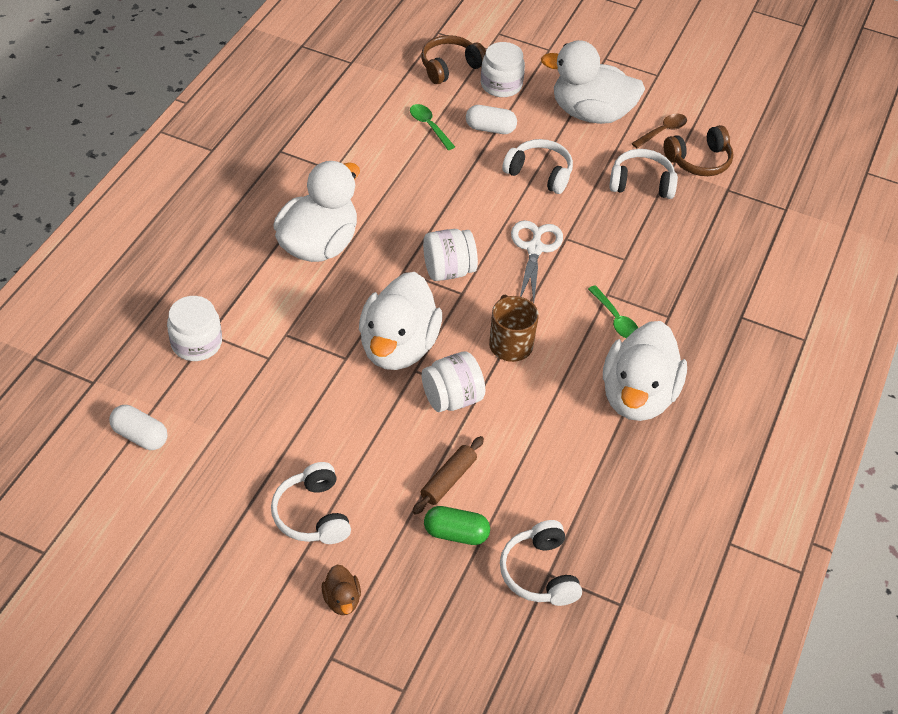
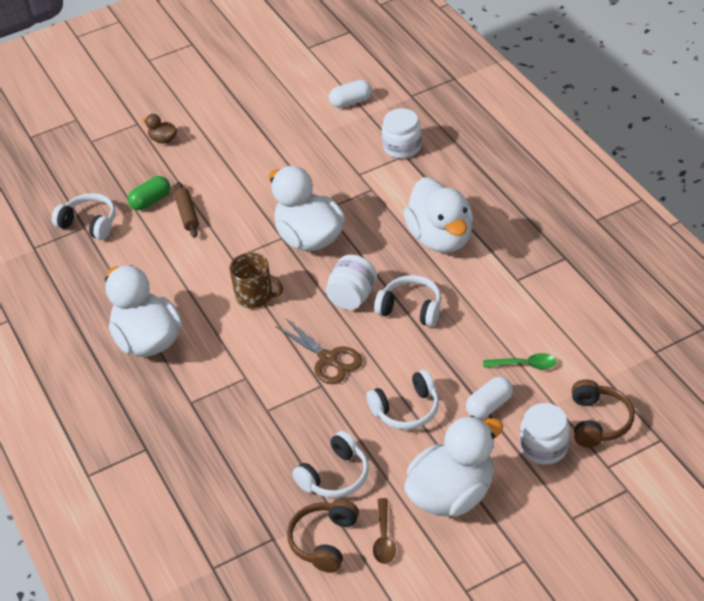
camera: 135 degrees right, 5 degrees down
white headphones [271,462,351,544] -> white headphones moved to [374,275,441,327]
white jar [422,351,485,412] -> none
white scissors [511,220,563,303] -> brown scissors [275,318,362,384]
green spoon [588,285,638,338] -> none

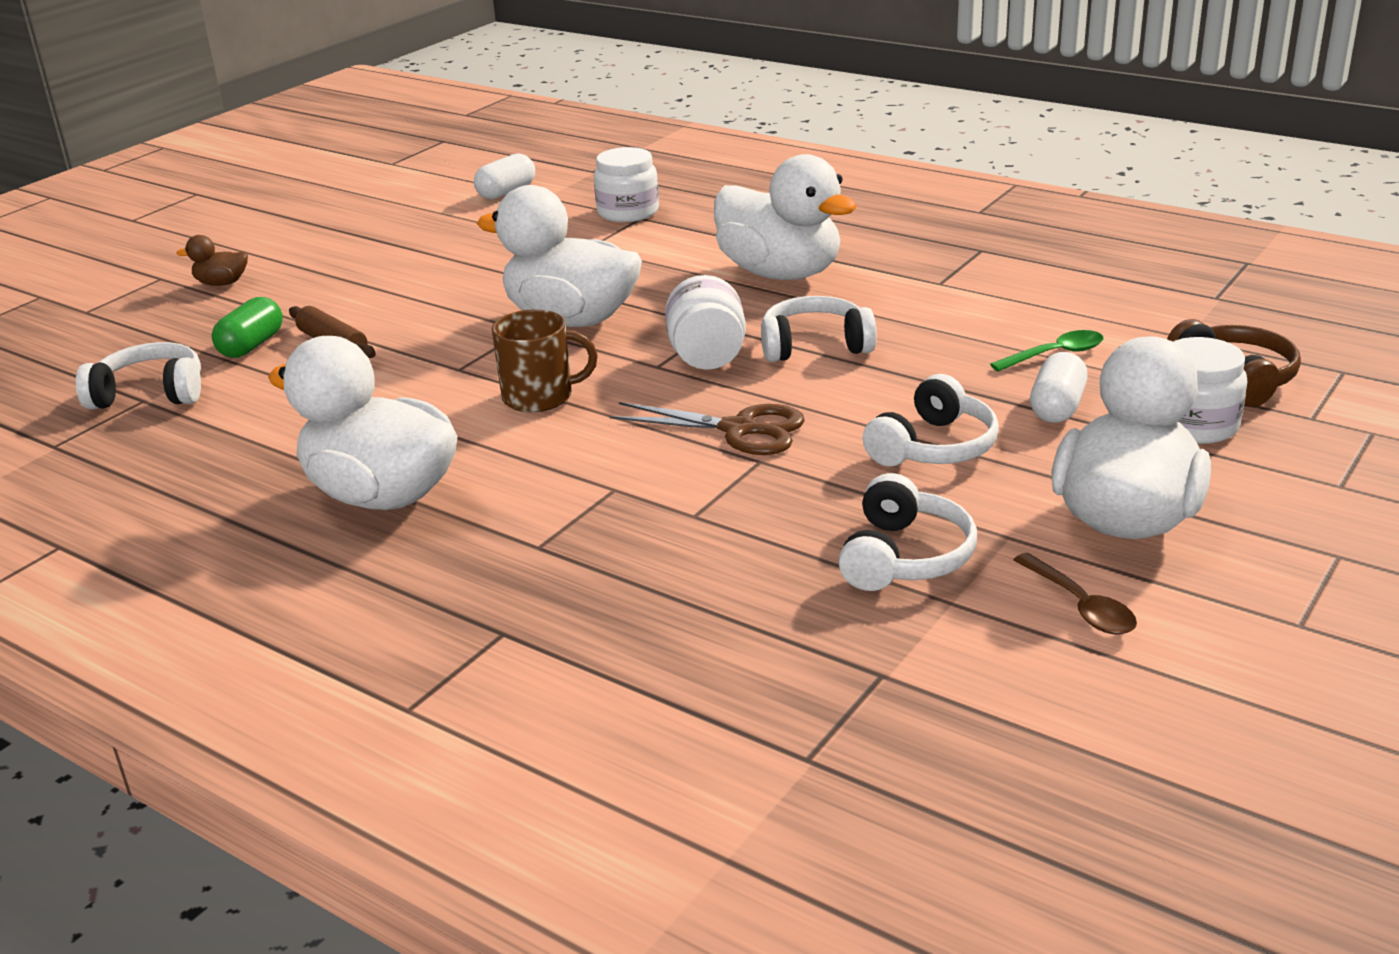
camera: 30 degrees left, 15 degrees down
brown headphones [287,499,359,573] -> none

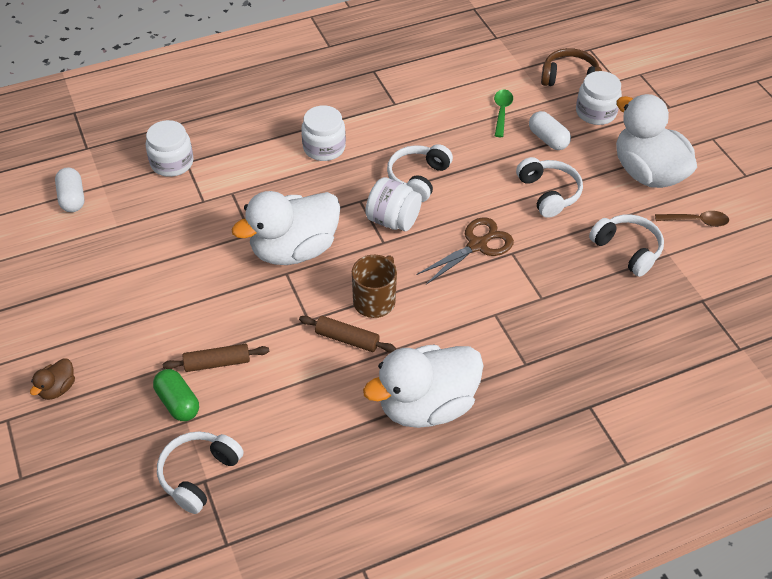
camera: 60 degrees left, 20 degrees up
white duck [714,154,857,280] -> white jar [301,105,346,161]
none -> brown rolling pin [299,316,396,353]

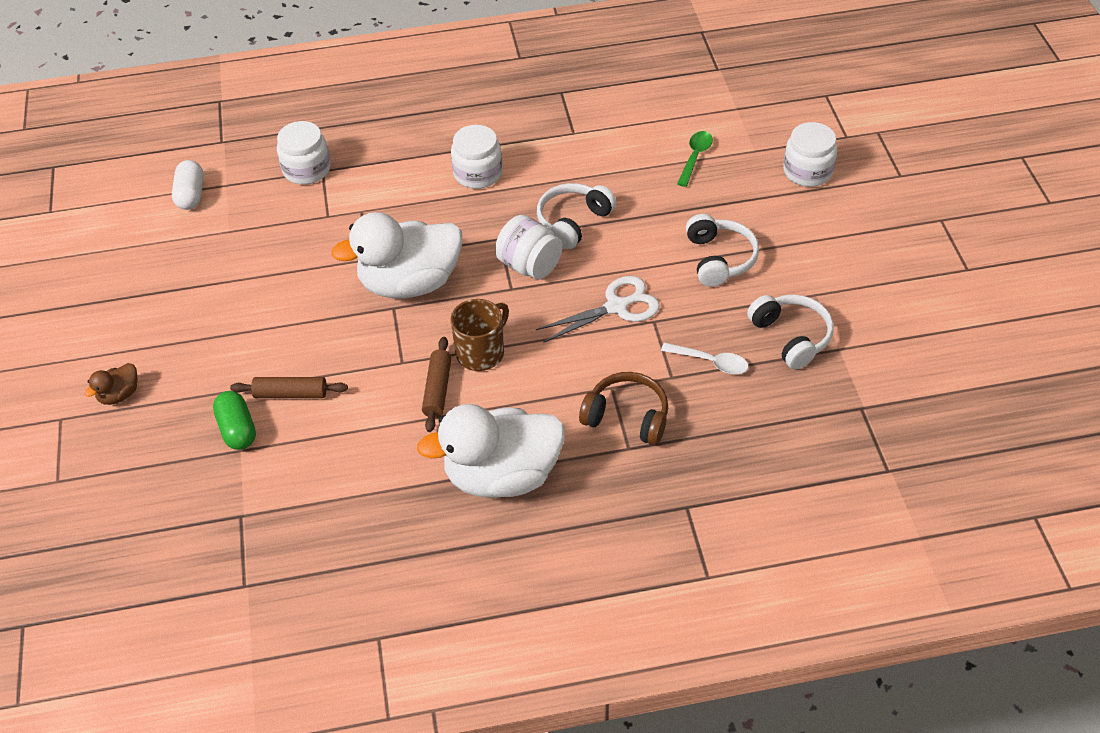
camera: 15 degrees right, 0 degrees up
white headphones [157,431,244,514] -> none
brown rolling pin [299,316,396,353] -> brown rolling pin turned 60 degrees clockwise [422,337,452,432]
brown scissors [416,217,514,285] -> white scissors [536,276,660,343]
white capsule [529,111,571,150] -> none
brown headphones [541,48,602,86] -> brown headphones moved to [579,372,668,445]
white duck [616,94,697,188] -> none
brown spoon [655,211,729,227] -> none
none -> white spoon [661,343,749,374]

